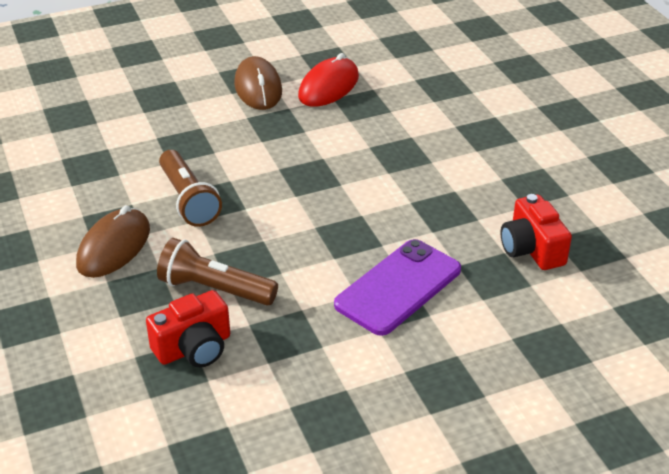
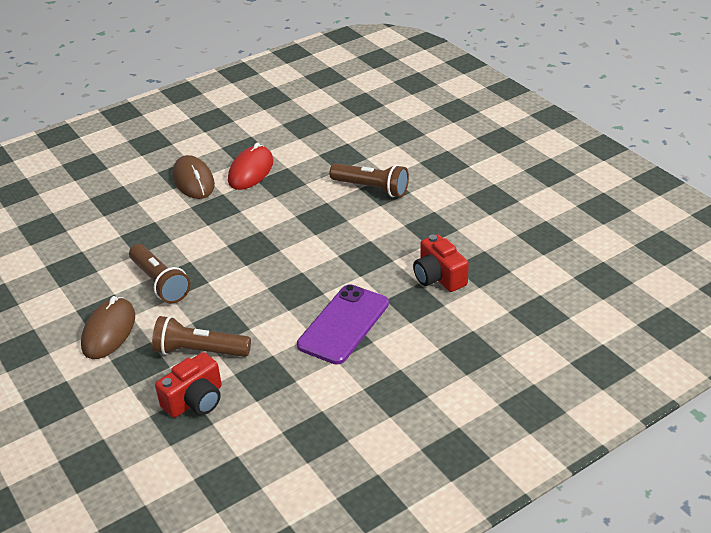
camera: 10 degrees left, 0 degrees up
none -> brown flashlight [329,163,409,197]

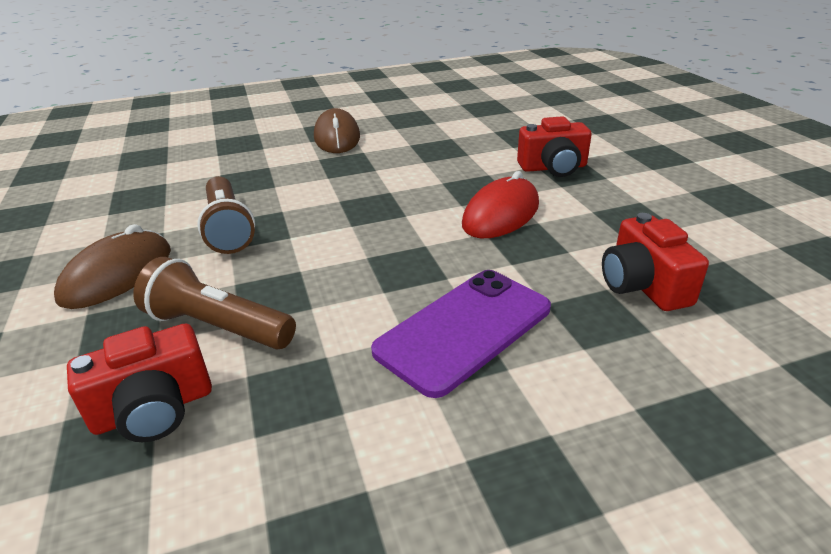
camera: 15 degrees right, 5 degrees down
red mouse [228,142,273,190] -> red mouse moved to [462,171,539,238]
brown flashlight [329,163,409,197] -> red camera [517,117,592,177]

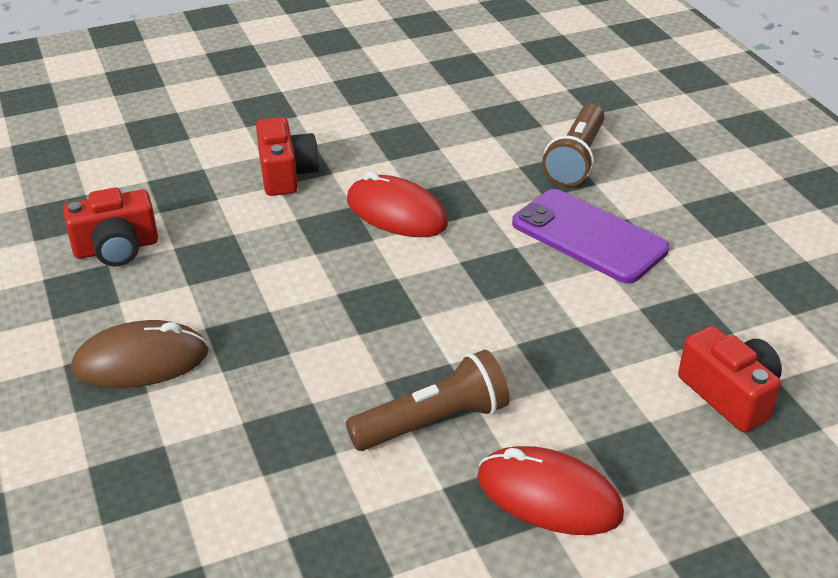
camera: 95 degrees left, 5 degrees up
brown mouse [54,224,171,309] -> red mouse [477,446,624,535]
brown flashlight [133,257,296,350] -> brown flashlight moved to [542,104,604,187]
red camera [602,213,709,311] -> red camera moved to [63,187,158,266]

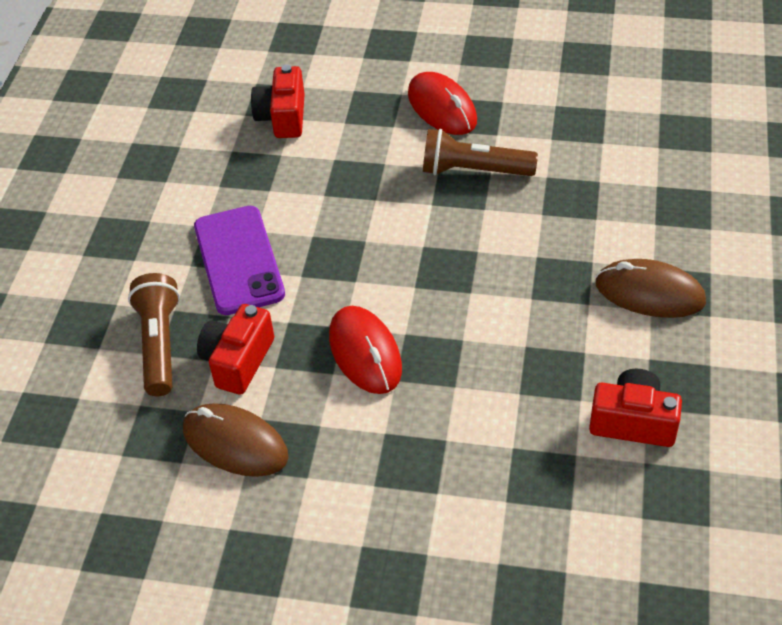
camera: 145 degrees left, 10 degrees up
red camera [256,117,319,196] -> red camera moved to [197,304,274,395]
brown flashlight [542,104,604,187] -> brown flashlight turned 60 degrees counterclockwise [128,273,180,396]
none -> brown mouse [183,403,288,477]

